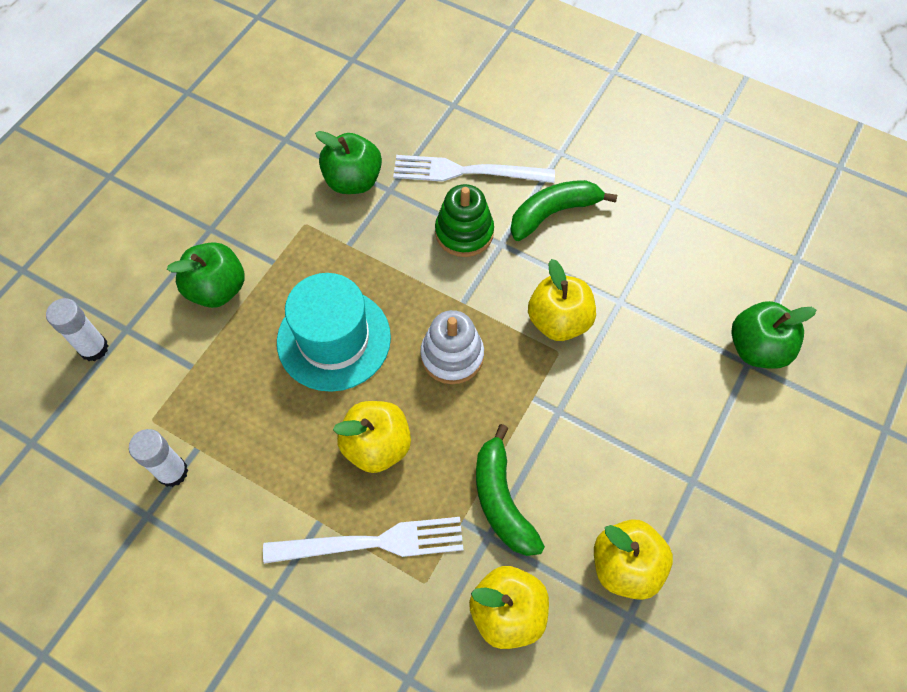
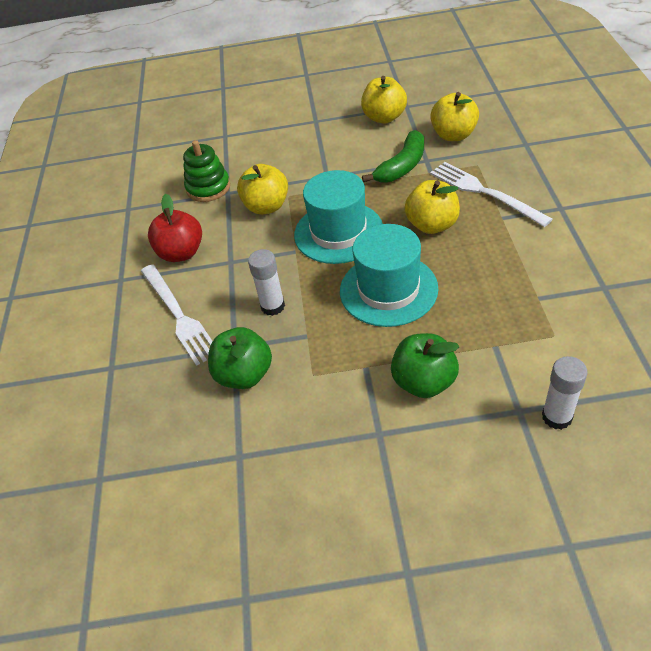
camera: 120 degrees left, 15 degrees down
white glue stick [129,429,188,487] -> white glue stick moved to [248,249,285,316]
white stacking toy [420,310,484,384] -> turquoise hat [294,170,383,264]
green stacking toy [435,184,494,257] -> green stacking toy moved to [183,140,230,202]
green banana [510,180,617,241] -> red apple [148,194,202,262]
green apple [731,301,816,369] -> none

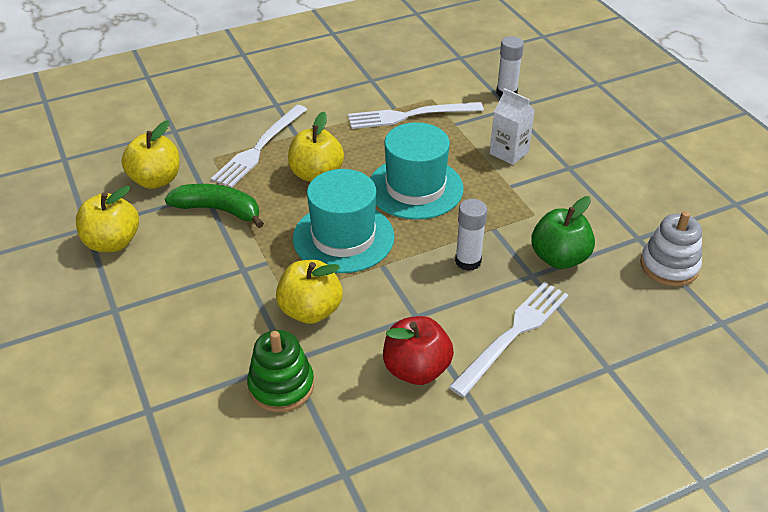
camera: 115 degrees left, 5 degrees down
green apple [391,333,459,398] -> white carton [490,88,535,165]
none -> white fork [348,102,484,129]
none -> white stacking toy [640,211,702,286]

